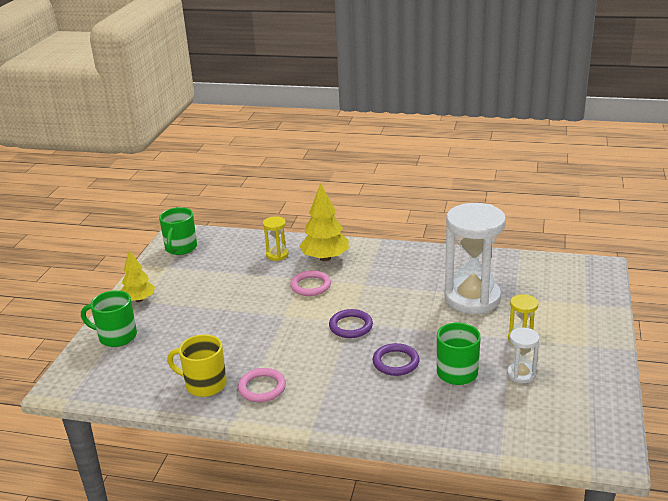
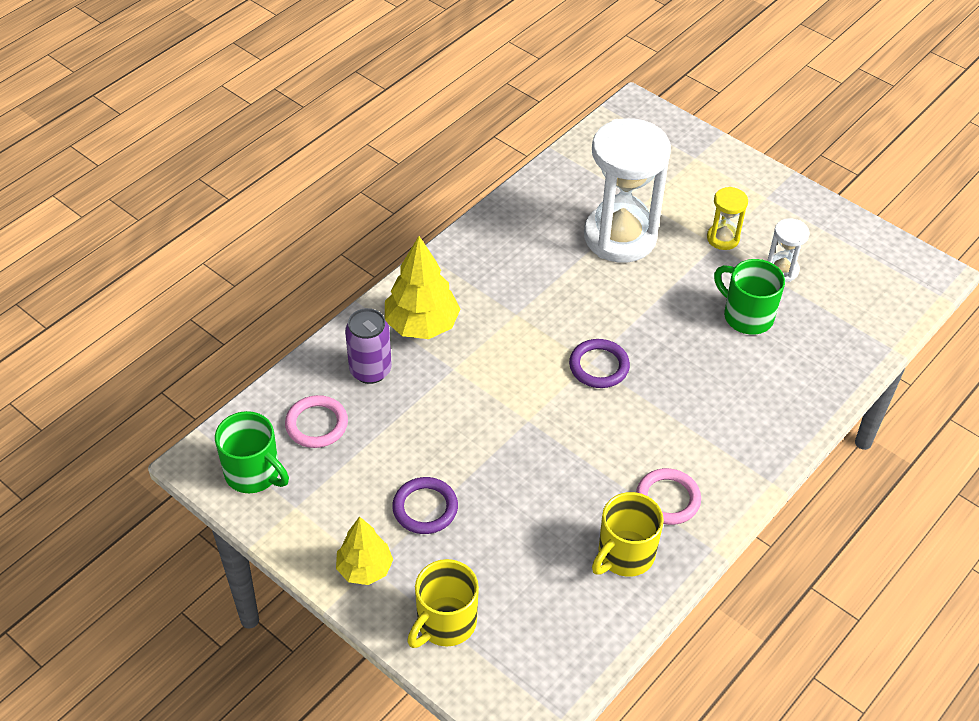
camera: 65 degrees left, 20 degrees up
green mug [81,290,137,347] -> yellow mug [407,559,479,648]
yellow hourglass [263,216,289,261] -> purple can [345,308,392,384]
pink ring [290,270,331,296] -> pink ring moved to [285,395,348,448]
purple ring [373,343,420,376] -> purple ring moved to [392,477,458,534]

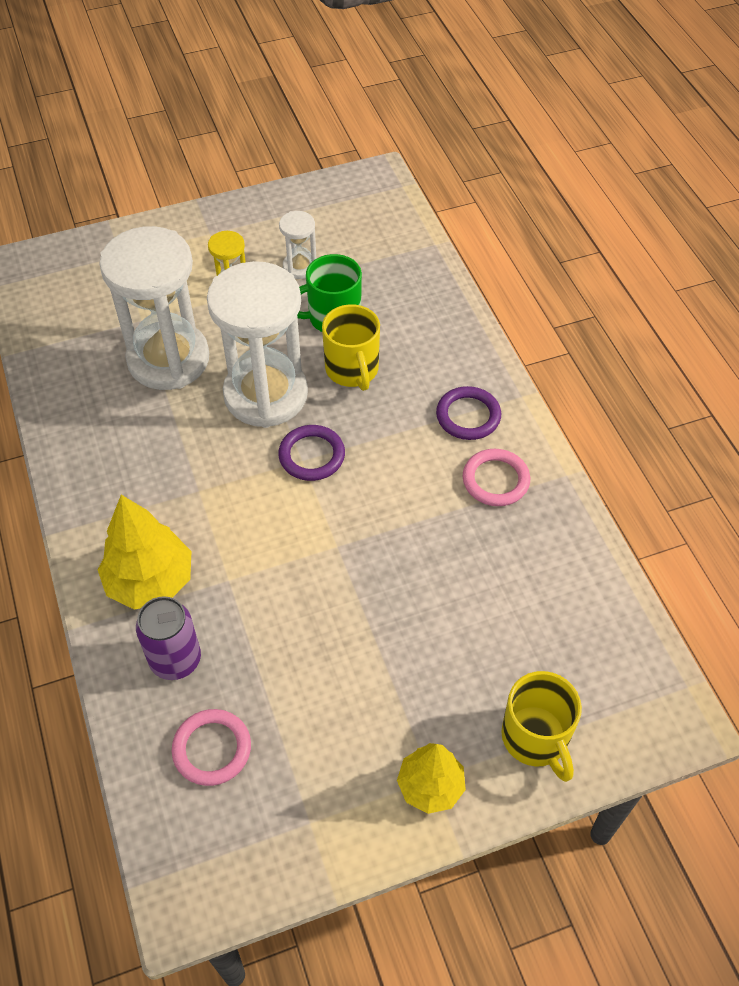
camera: 60 degrees left, 5 degrees up
green mug [215,411,289,493] -> none
purple ring [392,477,458,534] -> purple ring moved to [436,386,501,440]
yellow mug [592,492,664,577] -> yellow mug moved to [322,304,380,391]
none -> white hourglass [207,261,308,428]

